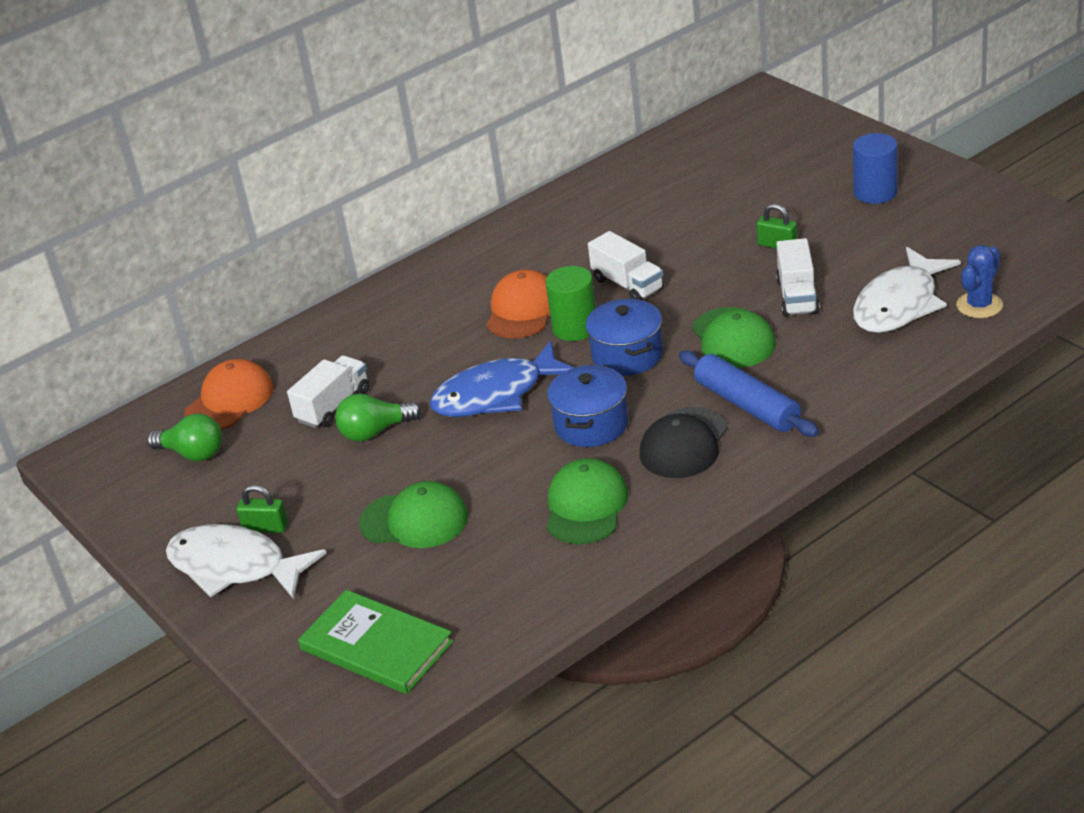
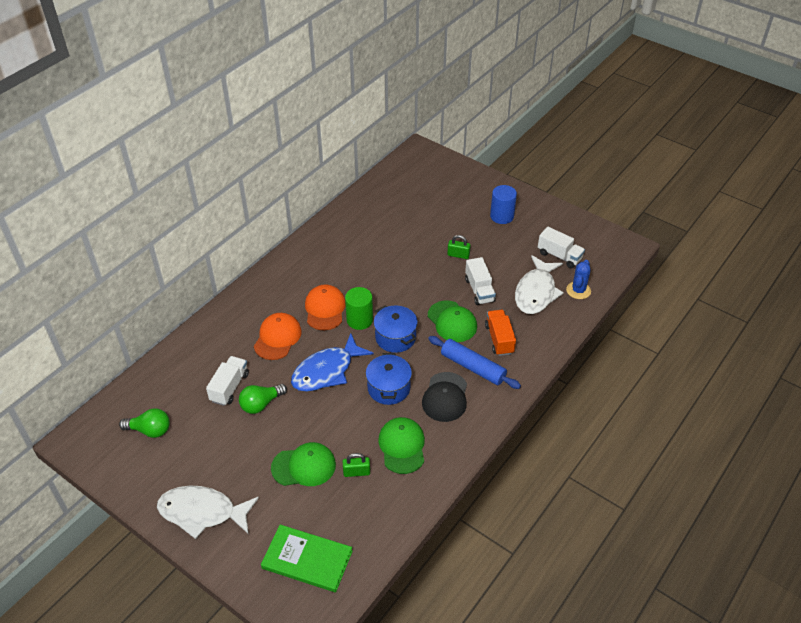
camera: 20 degrees left, 10 degrees up
orange cap [184,359,273,430] -> orange cap moved to [254,313,301,360]
green padlock [237,485,288,533] -> green padlock moved to [343,453,370,477]
white truck [588,231,664,300] -> white truck moved to [538,227,585,268]
none -> orange truck [485,310,516,356]

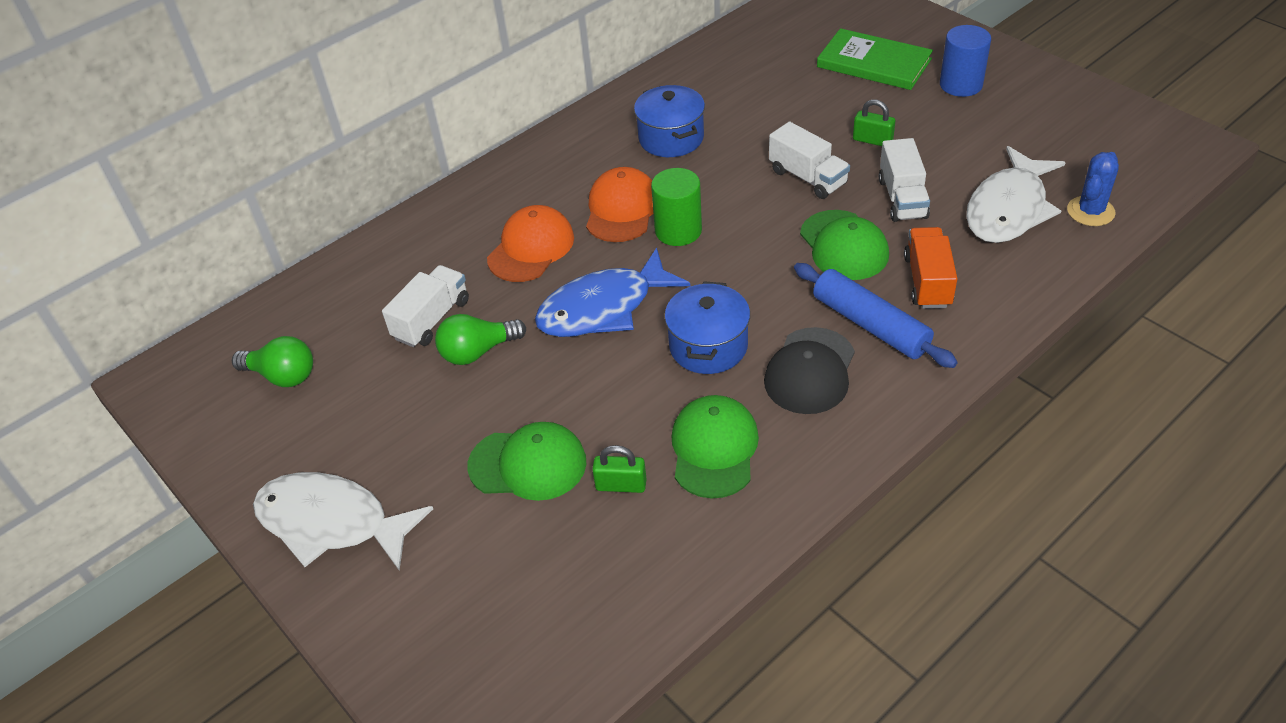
camera: 15 degrees right, 0 degrees up
green book [261,525,353,592] -> green book moved to [817,28,933,90]
blue pot [374,305,418,353] -> blue pot moved to [634,85,705,157]
white truck [538,227,585,268] -> white truck moved to [769,121,850,199]

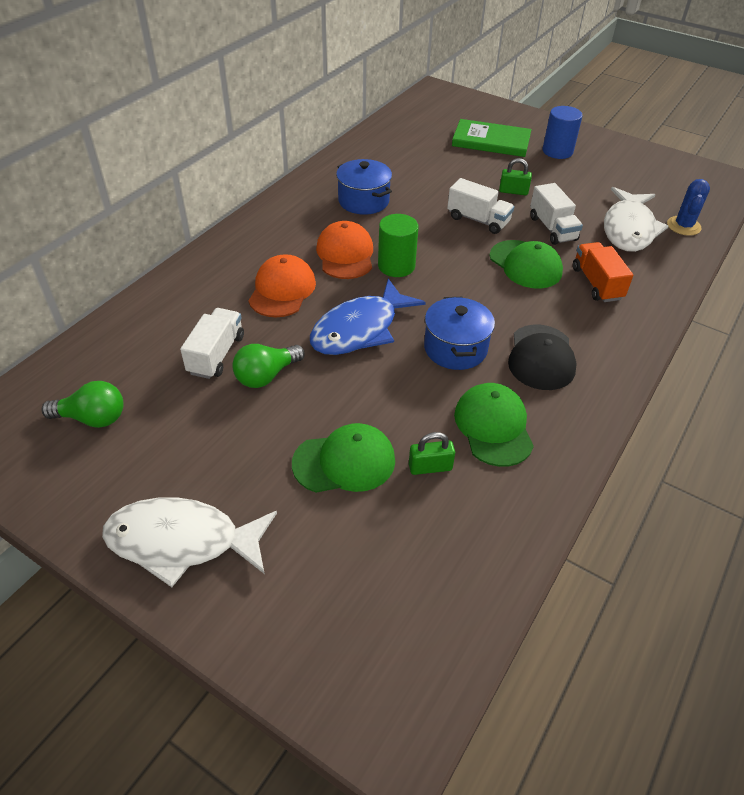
camera: 20 degrees left, 0 degrees up
blue rolling pin [794,263,958,368] -> none

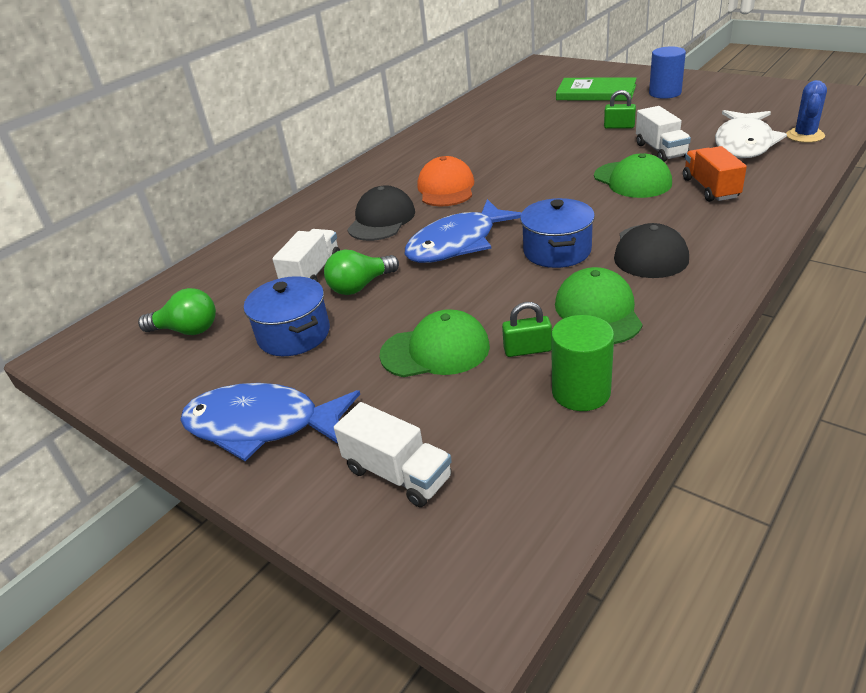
camera: 10 degrees right, 10 degrees down
white fish [102,498,277,587] -> blue fish [180,383,360,461]
orange cap [248,254,316,317] -> black cap [347,185,415,241]
blue pot [336,159,392,215] -> blue pot moved to [244,276,330,356]
green cylinder [378,214,419,277] -> green cylinder moved to [551,315,614,411]
white truck [447,178,515,234] -> white truck moved to [334,402,452,507]

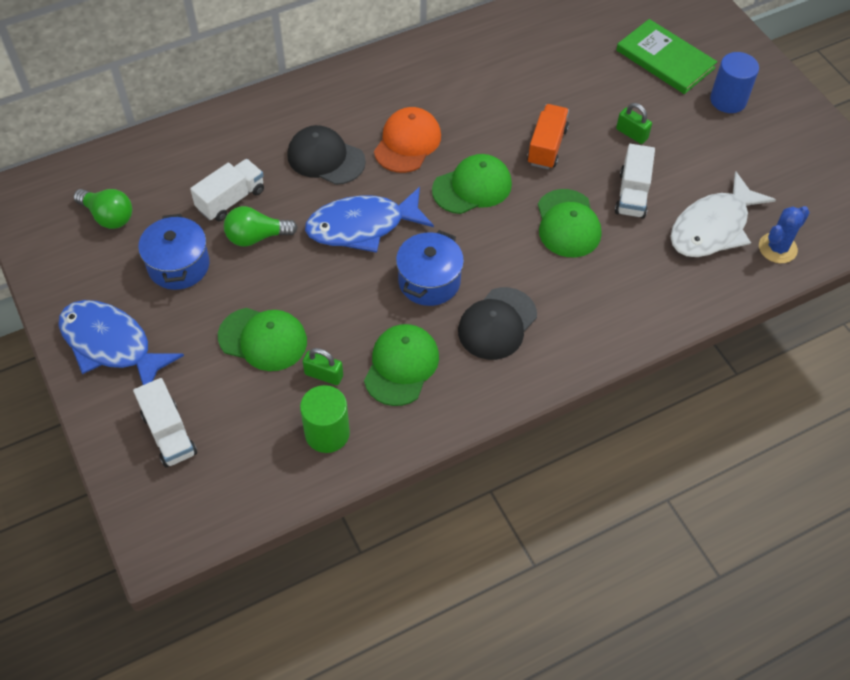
camera: 20 degrees right, 20 degrees up
black cap [347,185,415,241] -> black cap turned 105 degrees counterclockwise [287,125,366,185]
orange truck [683,146,747,202] -> orange truck moved to [527,104,569,169]
none -> green cap [432,154,512,214]

